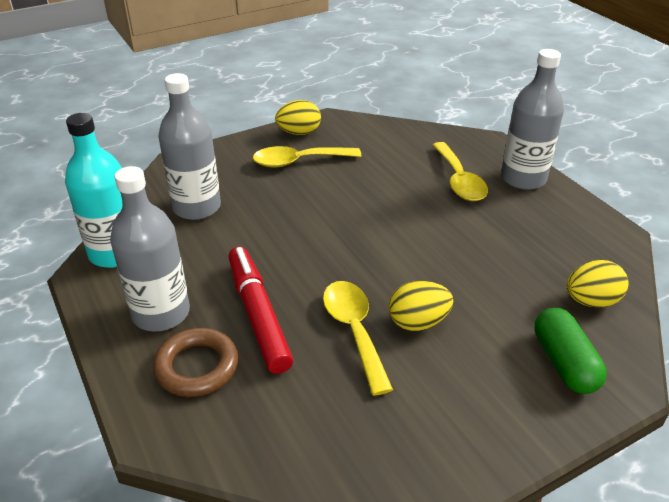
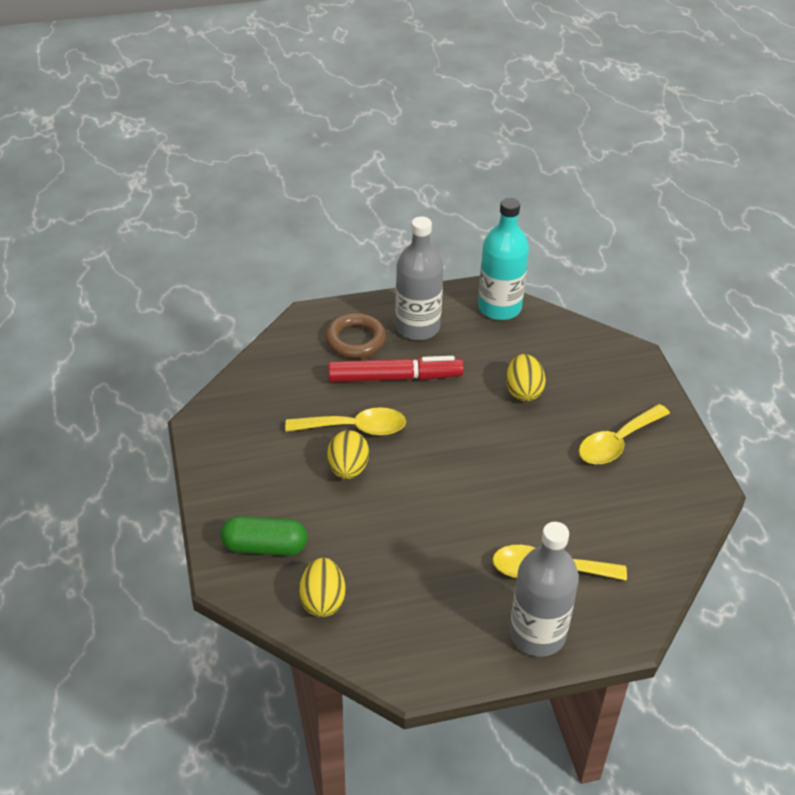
camera: 105 degrees right, 5 degrees up
grey bottle [158,73,221,220] -> none
yellow spoon [253,146,361,168] -> yellow spoon turned 135 degrees counterclockwise [579,404,670,464]
yellow egg [275,100,321,135] -> yellow egg moved to [506,354,546,402]

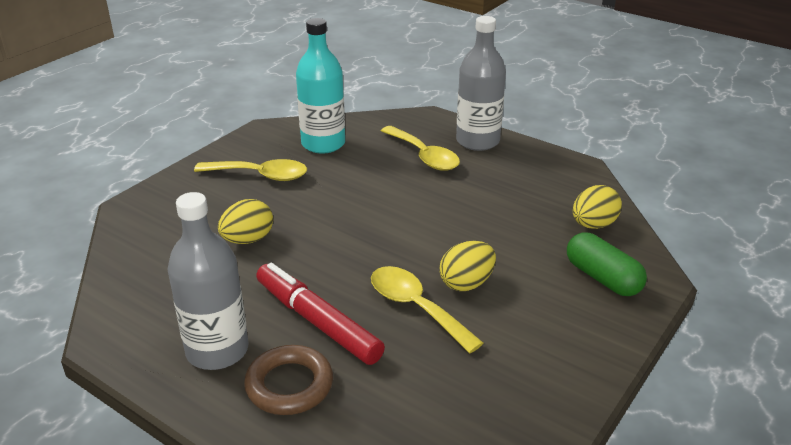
camera: 130 degrees left, 10 degrees down
turquoise bottle [478,198,529,320] -> turquoise bottle moved to [296,18,345,154]

